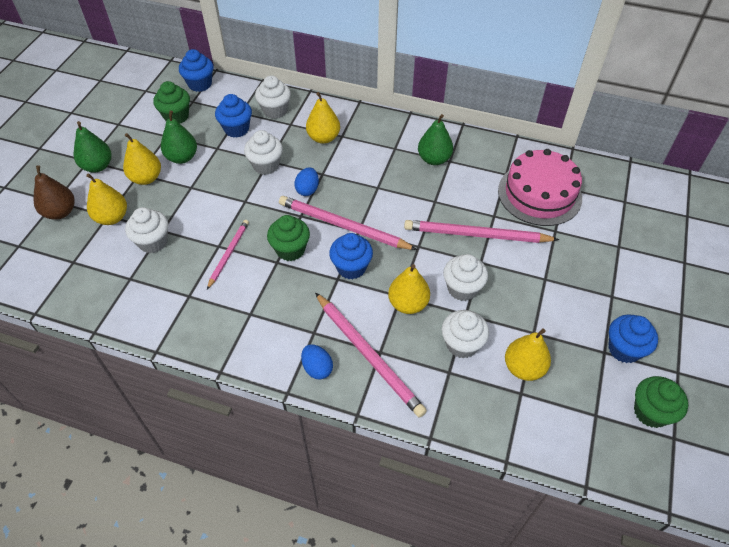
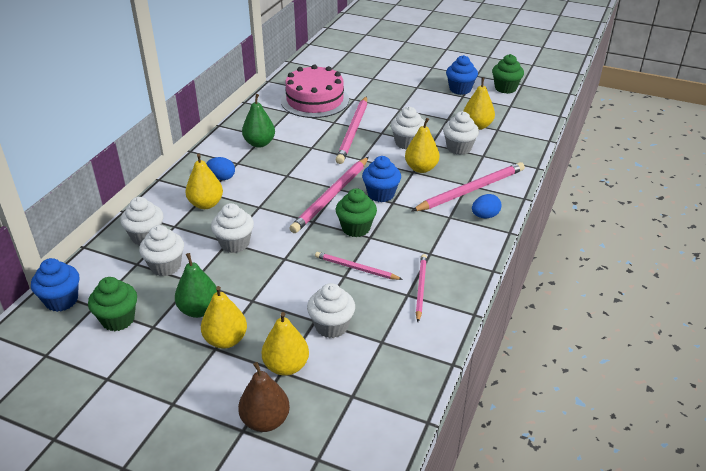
camera: 85 degrees left, 15 degrees down
green pear [74,121,112,173] -> none
blue cupcake [215,94,252,138] -> white cupcake [139,225,184,276]
blue egg [294,167,319,196] -> blue egg moved to [206,157,235,180]
none -> pink pencil [416,254,427,322]

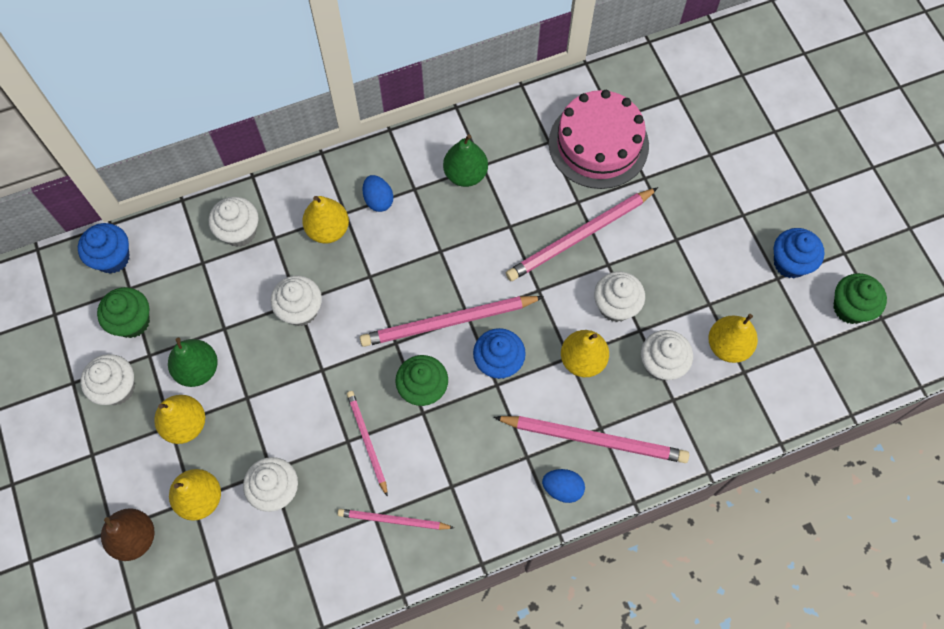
camera: 45 degrees right, 30 degrees up
white cupcake [139,225,184,276] -> white cupcake moved to [81,354,135,405]
pink pencil [416,254,427,322] -> pink pencil turned 135 degrees counterclockwise [338,509,454,530]

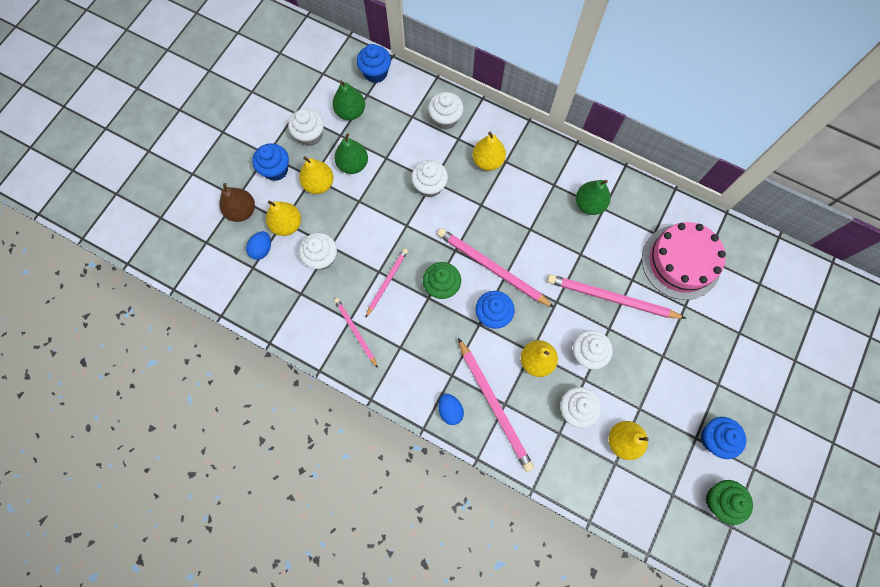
camera: 50 degrees right, 5 degrees up
green cupcake [97,287,150,338] -> green pear [332,80,365,120]
blue egg [362,175,393,212] -> blue egg moved to [246,231,271,260]
none -> blue cupcake [252,143,289,181]

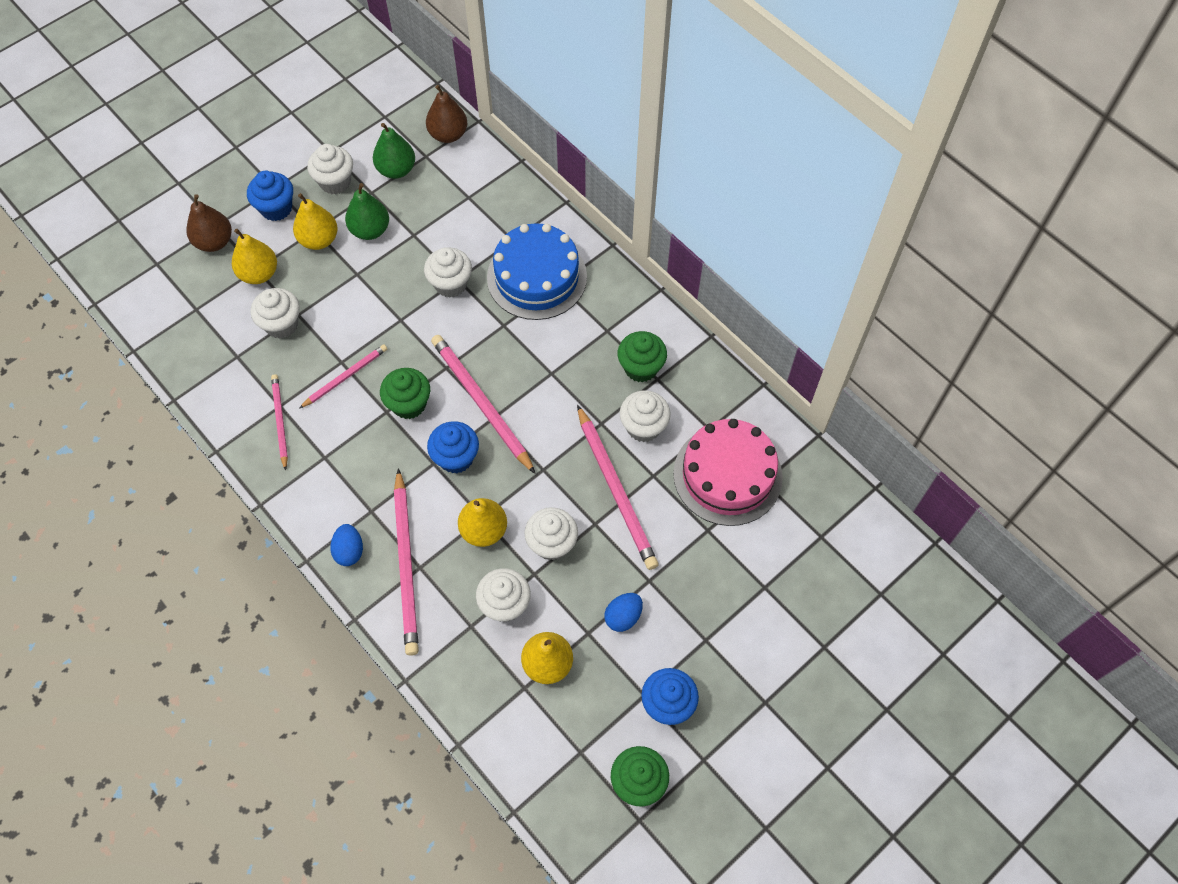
camera: 20 degrees right, 10 degrees down
blue egg [246,231,271,260] -> blue egg moved to [604,593,643,632]
blue cupcake [357,44,391,83] -> brown pear [426,85,467,143]
white cupcake [428,92,463,130] -> white cupcake moved to [620,390,671,442]
yellow pear [473,132,506,171] -> blue cake [487,223,587,320]
pink pencil [547,274,686,319] -> pink pencil turned 150 degrees counterclockwise [577,405,659,570]
green pear [576,180,611,215] -> green cupcake [618,331,667,382]

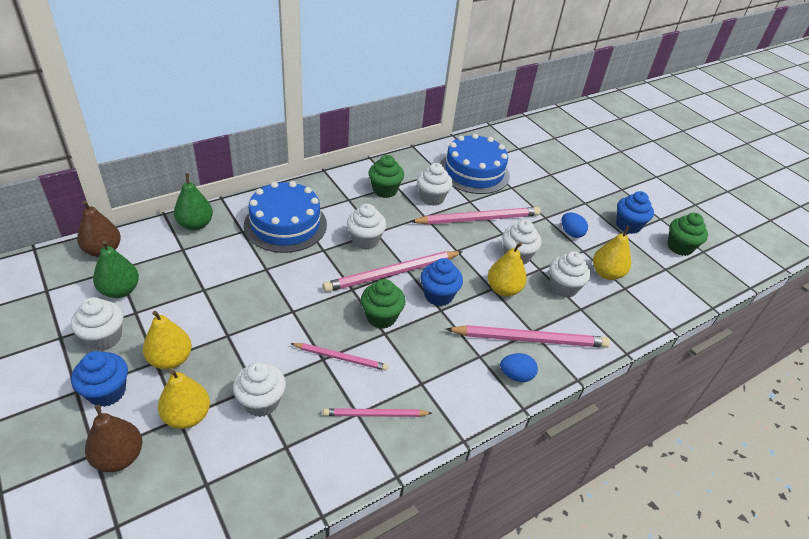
camera: 85 degrees left, 20 degrees down
pink pencil [299,344,387,409] -> pink pencil turned 135 degrees clockwise [290,343,388,371]
green pear [345,183,389,240] -> green pear moved to [174,173,213,230]
white cupcake [424,247,472,298] -> white cupcake moved to [347,204,386,250]
pink cake [673,419,783,526] -> blue cake [440,134,510,194]

